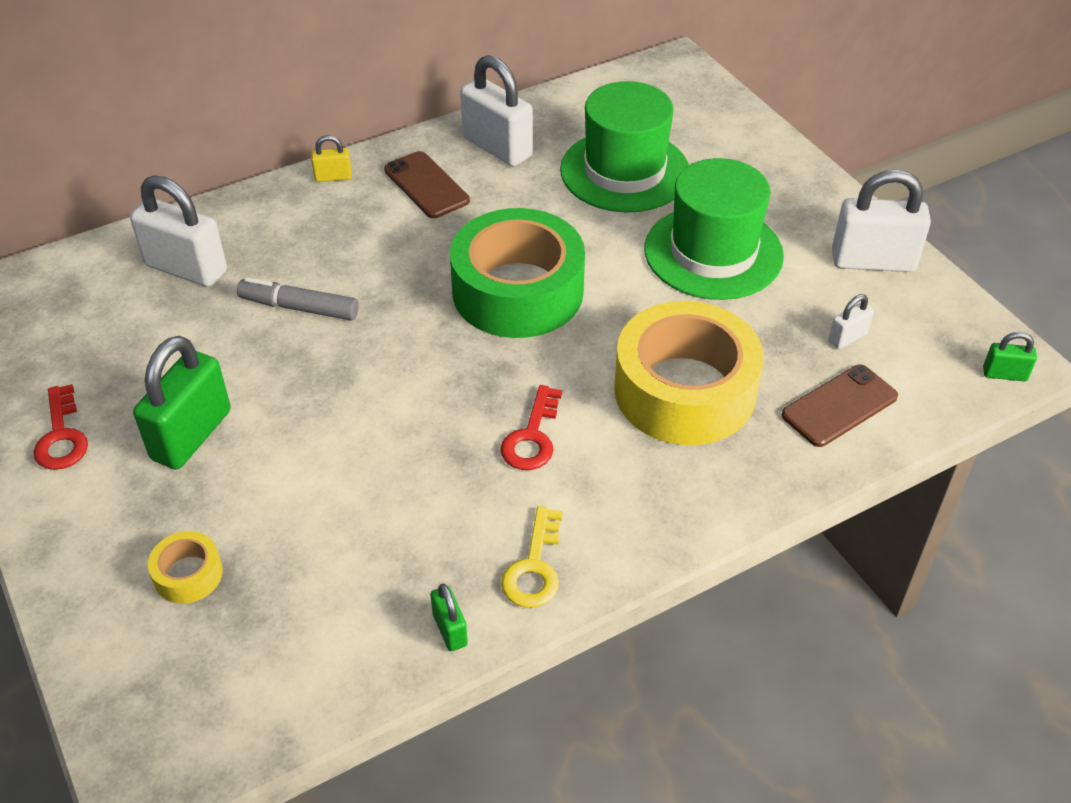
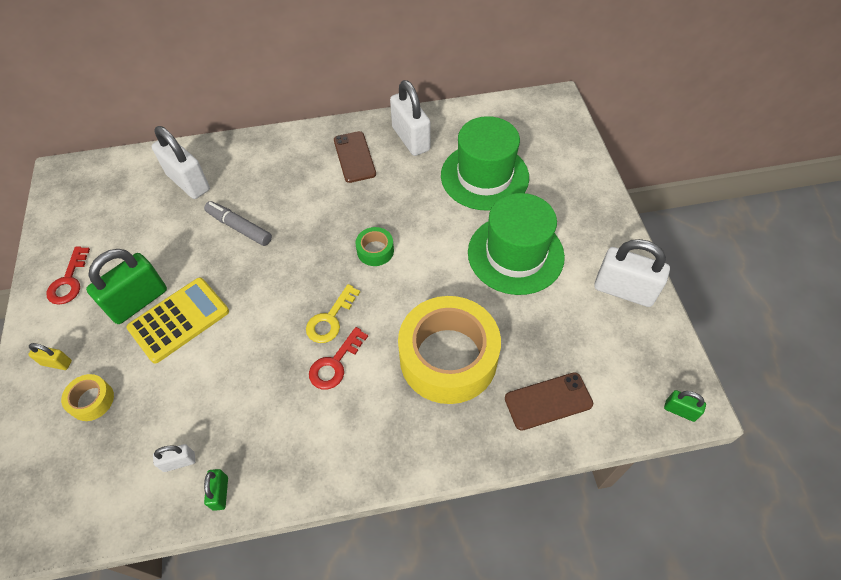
camera: 20 degrees right, 10 degrees up
yellow padlock [311,135,352,182] -> yellow padlock moved to [28,343,72,370]
green tape [450,208,585,338] -> green tape [355,227,394,266], size x0.42
yellow key [501,506,563,608] -> yellow key moved to [306,284,360,343]
white padlock [828,294,874,349] -> white padlock moved to [153,444,196,472]
none -> yellow calculator [126,277,229,363]

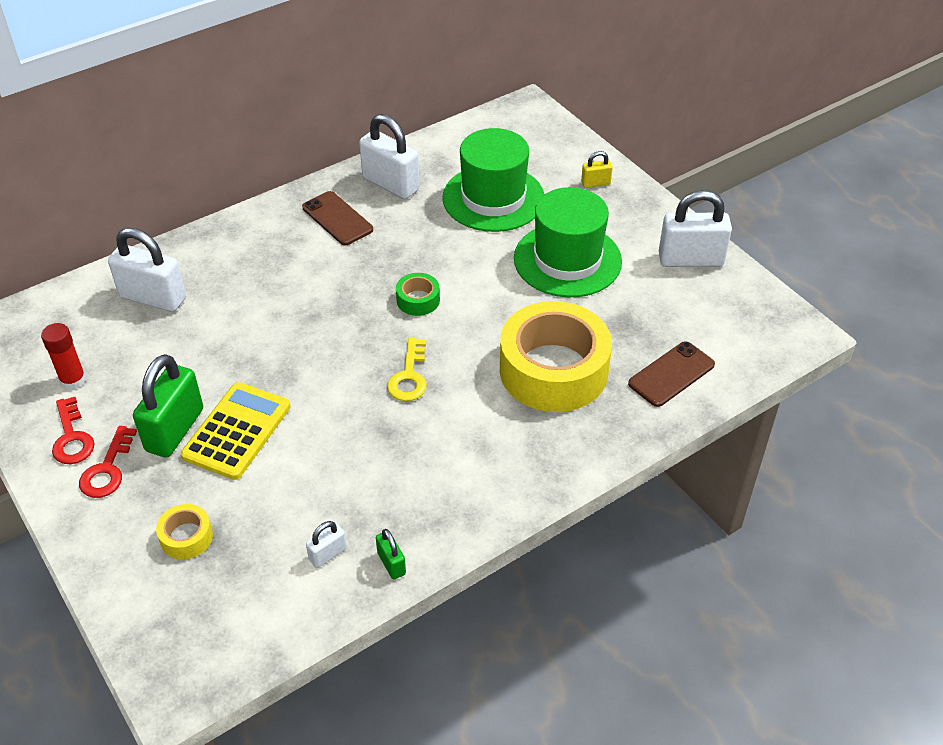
camera: 25 degrees left, 10 degrees down
yellow padlock [28,343,72,370] -> yellow padlock moved to [581,151,613,188]
grey marker [204,201,272,246] -> none
red key [309,327,368,389] -> red key moved to [79,426,137,498]
green padlock [664,390,706,422] -> none
none -> red glue stick [41,323,86,390]

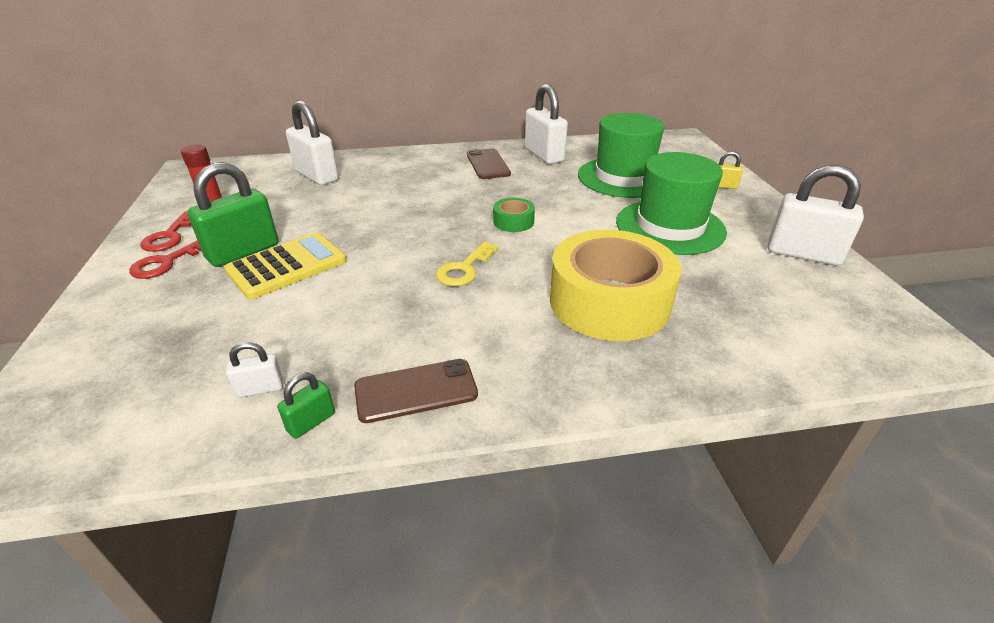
camera: 25 degrees right, 10 degrees down
yellow tape [156,504,213,559] -> none
green padlock [376,529,406,579] -> green padlock turned 45 degrees clockwise [277,372,335,439]
brown phone [628,341,715,407] -> brown phone moved to [354,359,478,423]

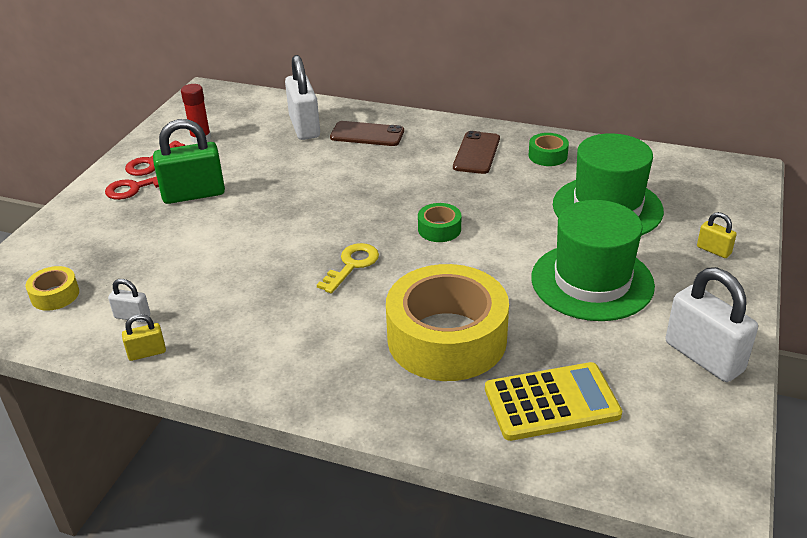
camera: 30 degrees right, 0 degrees up
yellow calculator [224,232,347,300] -> yellow calculator moved to [485,362,622,441]
green padlock [277,372,335,439] -> yellow padlock [122,314,166,361]
brown phone [354,359,478,423] -> brown phone moved to [330,121,404,146]
yellow key [436,242,499,286] -> yellow key turned 150 degrees clockwise [317,243,379,293]
white padlock [525,84,568,164] -> green tape [529,133,569,166]
none -> yellow tape [26,266,79,311]

